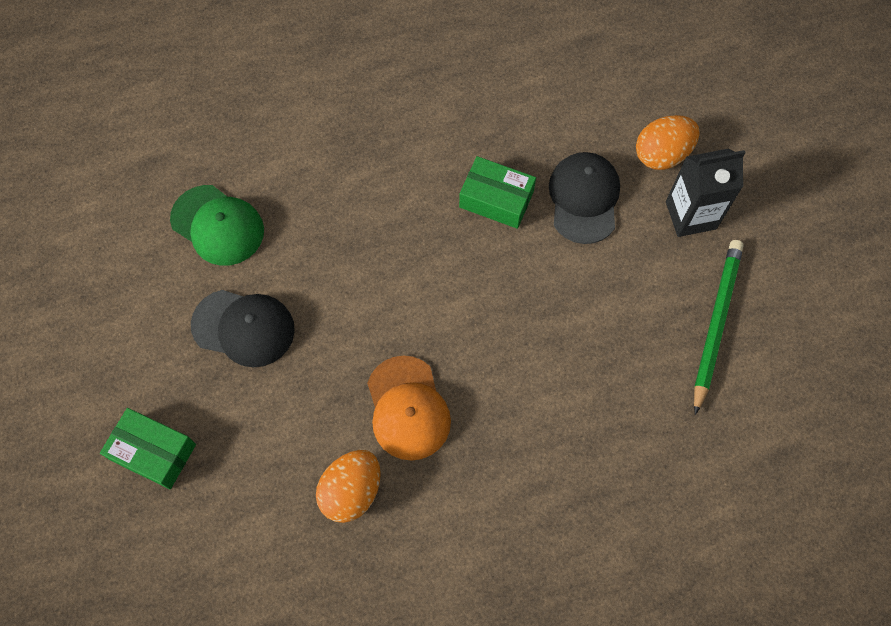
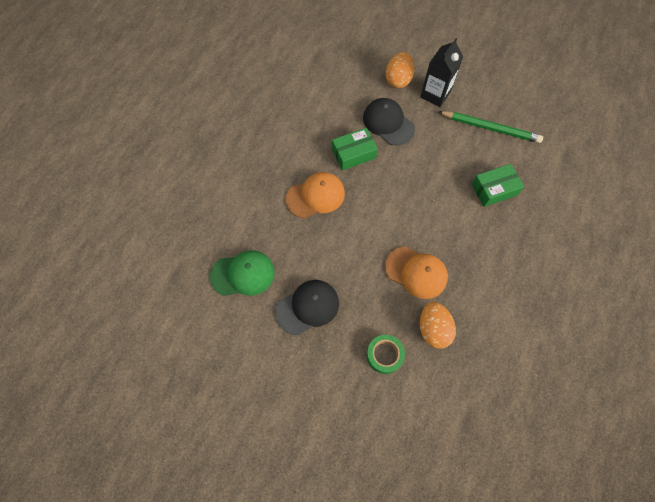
camera: 45 degrees left, 0 degrees up
green box [100,408,196,489] -> green box moved to [472,164,524,207]
green pencil [694,240,744,415] -> green pencil turned 135 degrees clockwise [439,111,543,143]
none -> orange cap [286,172,345,218]
none -> green tape [367,335,405,374]

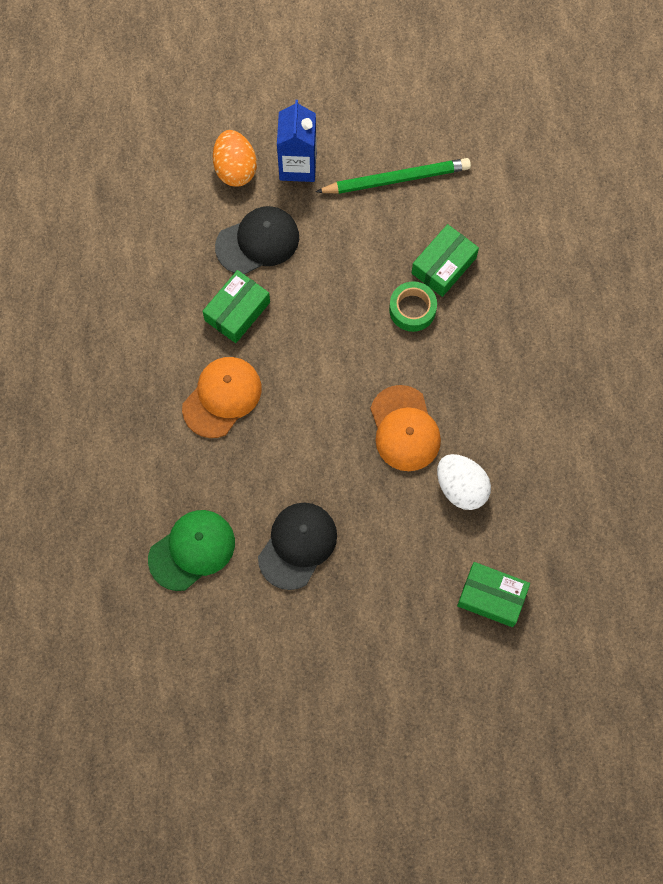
camera: 30 degrees left, 5 degrees up
black cap [363,98,415,145] -> black cap turned 135 degrees clockwise [215,206,299,275]
green tape [367,335,405,374] -> green tape moved to [389,281,437,332]
orange cap [385,246,448,299] -> orange cap turned 75 degrees clockwise [370,385,441,471]
black carton [420,38,463,107] -> blue carton [277,100,317,182]
orange egg [420,302,456,349] -> white egg [437,454,491,510]
none -> green box [457,562,530,627]

